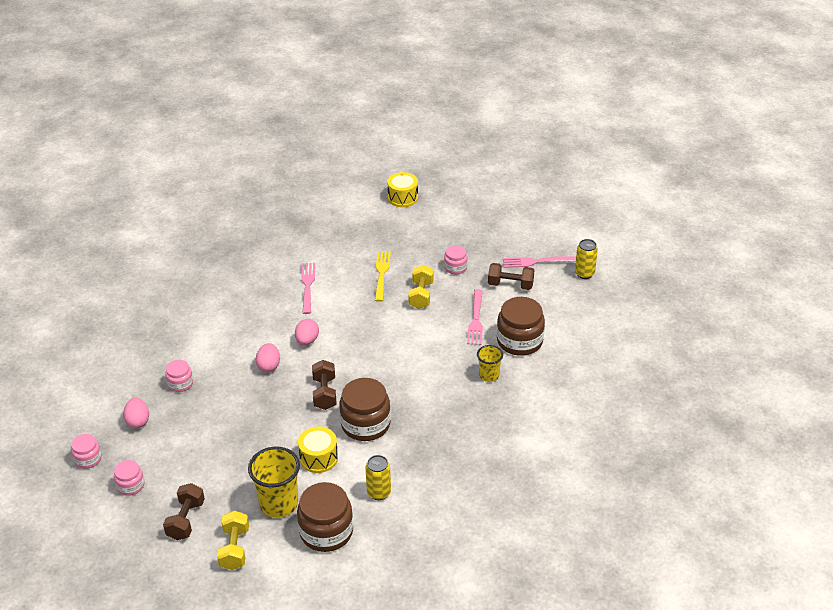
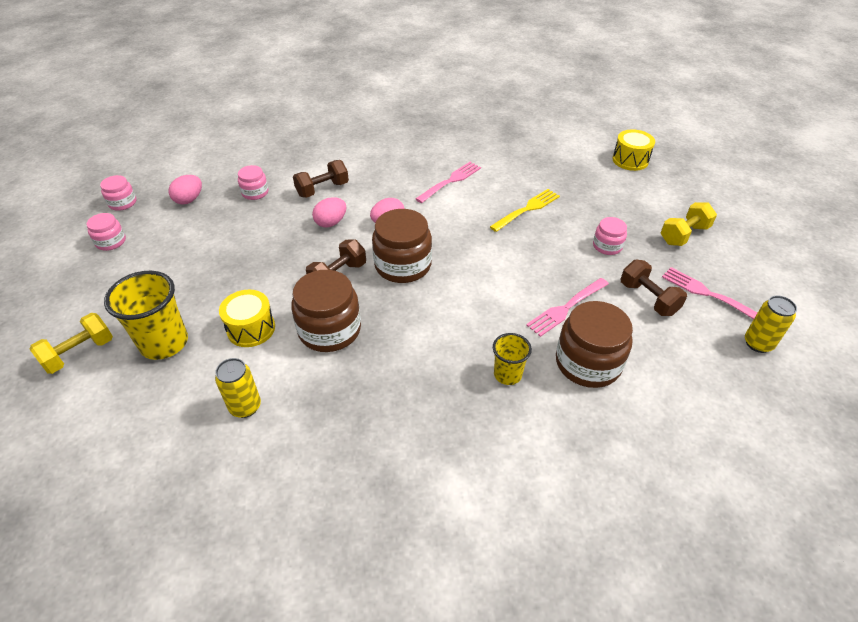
camera: 45 degrees right, 5 degrees up
brown dumbbell [163,483,205,540] -> brown dumbbell moved to [293,160,349,198]
brown jar [297,482,353,552] -> brown jar moved to [372,209,432,283]
yellow dumbbell [408,265,434,309] -> yellow dumbbell moved to [661,202,717,246]

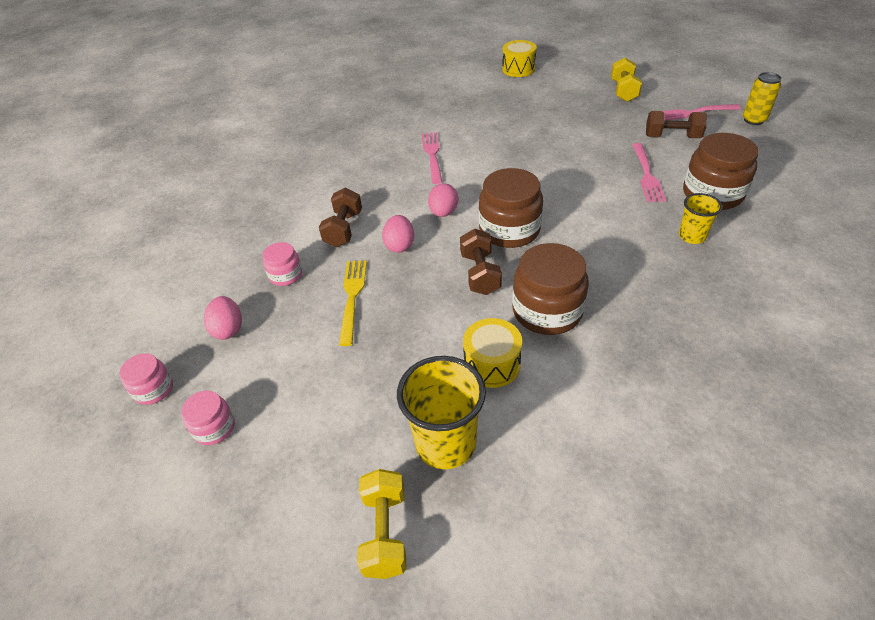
camera: 45 degrees left, 0 degrees up
yellow can [215,358,261,418] -> none
yellow fork [490,189,560,232] -> yellow fork moved to [339,260,367,346]
pink jar [593,217,627,255] -> none

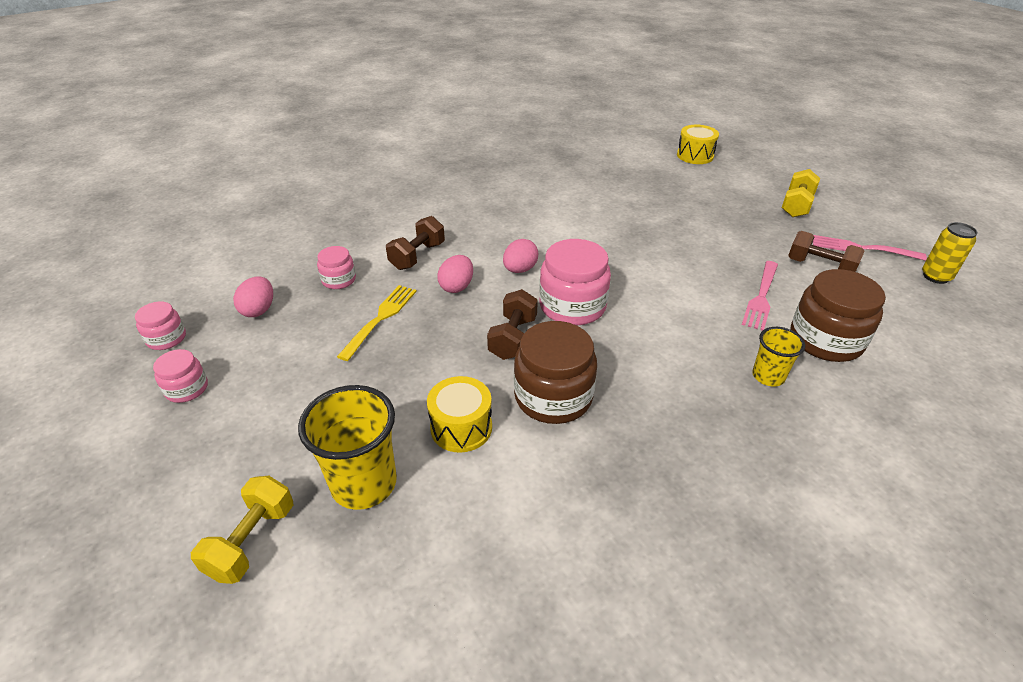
camera: 20 degrees right, 5 degrees down
pink fork [421,132,442,184] -> none
brown jar [479,168,543,248] -> pink jar [539,239,611,326]

